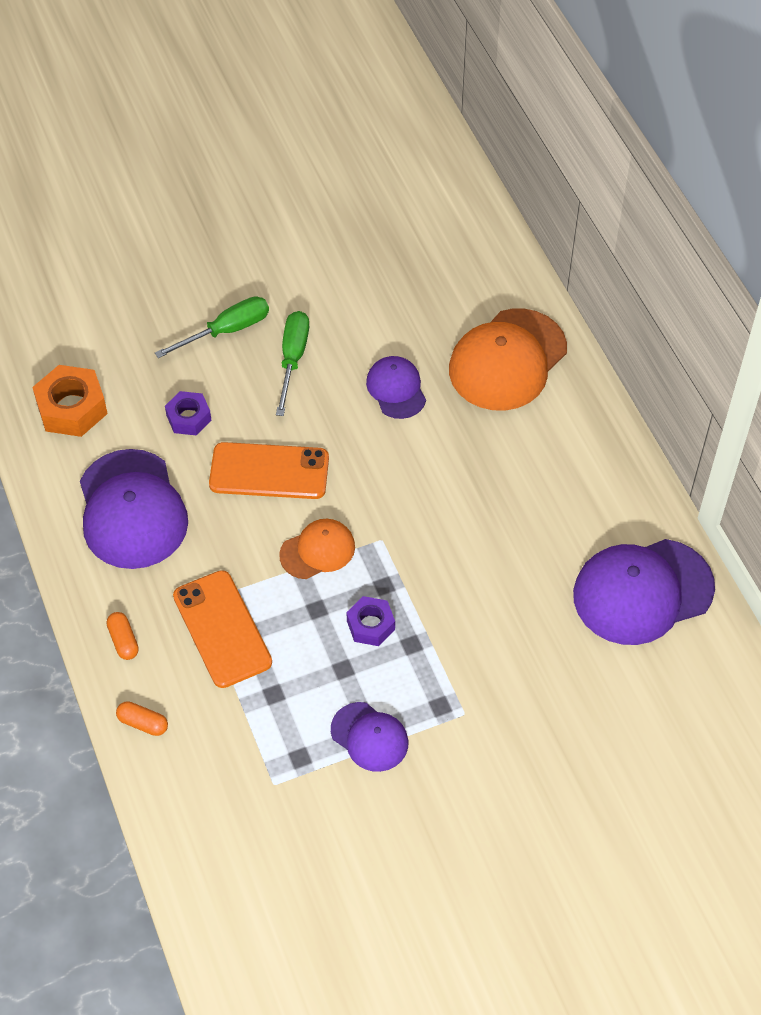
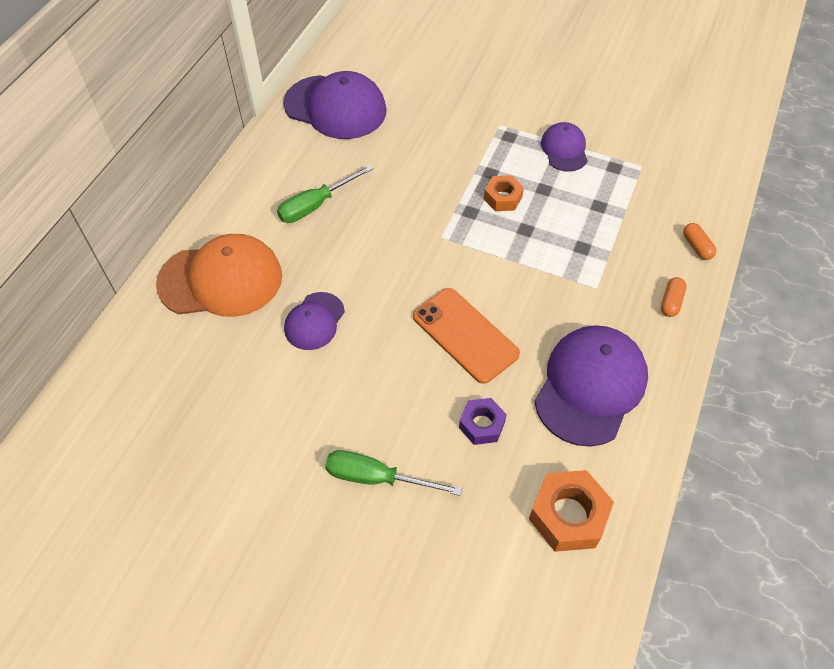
camera: 135 degrees left, 0 degrees up
orange phone [173,570,272,688] -> none
green screwdriver [276,311,309,416] -> green screwdriver moved to [277,165,373,223]
orange cap [279,519,355,579] -> none
purple nut [346,596,395,646] -> orange nut [484,175,524,211]

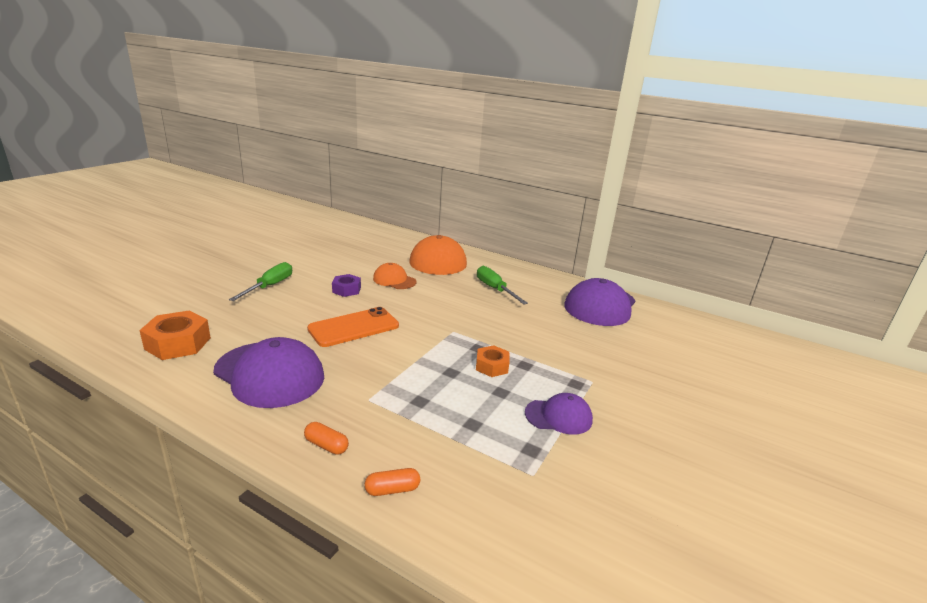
camera: 95 degrees right, 30 degrees down
purple cap [284,292,345,350] -> orange cap [373,263,417,289]
purple nut [459,398,507,445] -> purple nut moved to [332,274,361,297]

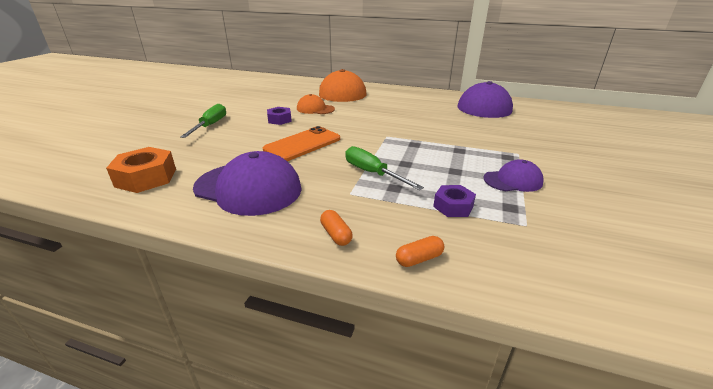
camera: 10 degrees left, 5 degrees up
orange capsule [304,422,349,455] -> orange capsule turned 45 degrees clockwise [320,210,353,246]
orange nut [476,345,510,377] -> none
green screwdriver [477,266,528,304] -> green screwdriver moved to [345,146,424,190]
none -> purple nut [433,185,476,217]

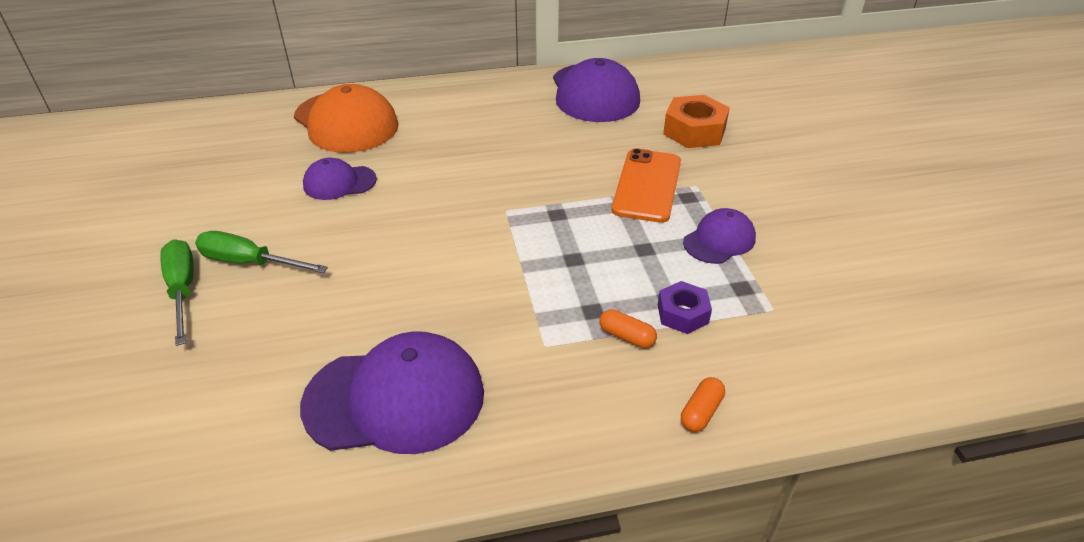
camera: 30 degrees left, 10 degrees up
orange nut [106,147,176,193] -> orange nut moved to [663,95,730,148]
orange phone [263,126,340,161] -> orange phone moved to [612,148,681,223]
purple nut [267,107,292,125] -> none
orange cap [297,94,335,114] -> purple cap [303,158,377,200]
orange capsule [320,210,353,246] -> orange capsule moved to [599,309,657,348]
green screwdriver [345,146,424,190] -> green screwdriver moved to [195,231,328,273]

